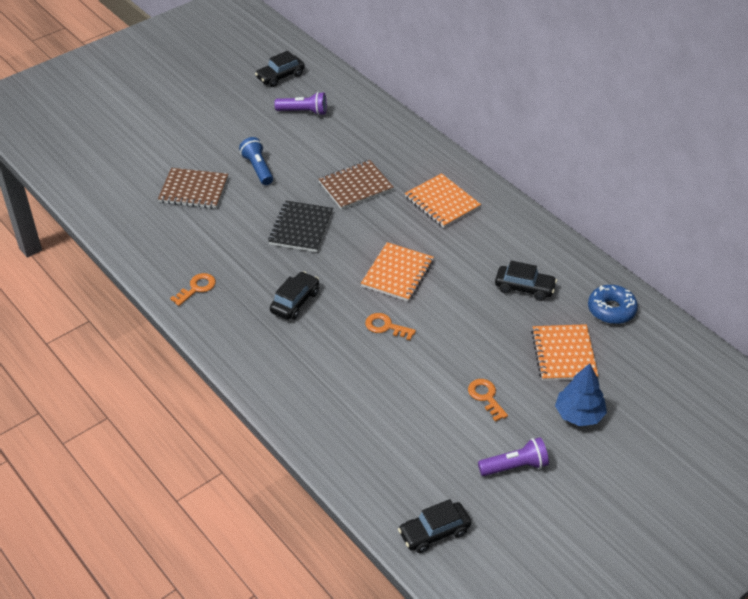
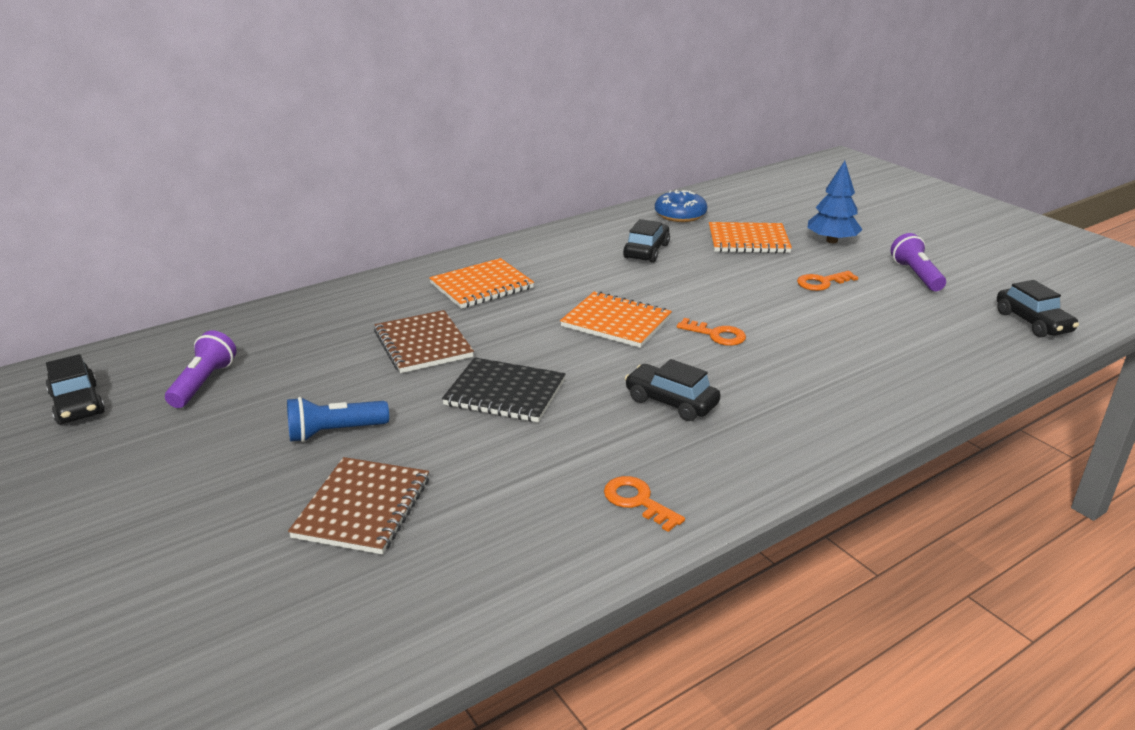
camera: 85 degrees left, 15 degrees down
orange key [365,313,416,340] -> orange key turned 90 degrees counterclockwise [677,318,746,346]

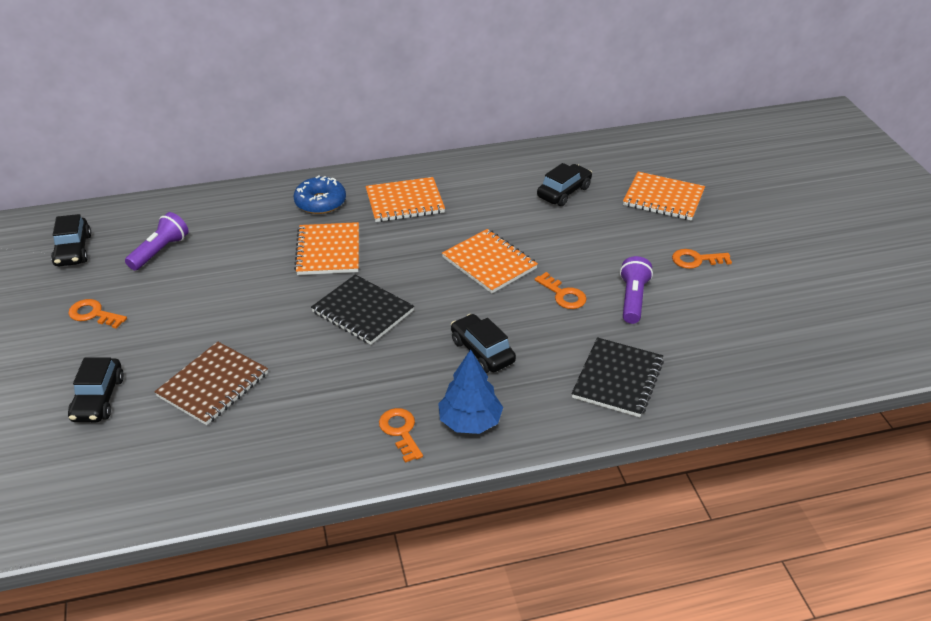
camera: 20 degrees right, 10 degrees up
blue flashlight [287,397,389,442] -> none
brown notebook [374,310,474,373] -> orange notebook [294,222,359,275]
blue donut [655,190,707,222] -> blue donut moved to [293,176,346,214]
blue tree [807,161,863,243] -> blue tree moved to [438,349,503,434]
purple flashlight [890,233,946,291] -> purple flashlight moved to [620,256,653,324]
black car [997,280,1079,337] -> black car moved to [68,358,124,422]
none -> orange key [68,299,127,329]
none -> black notebook [572,337,664,417]

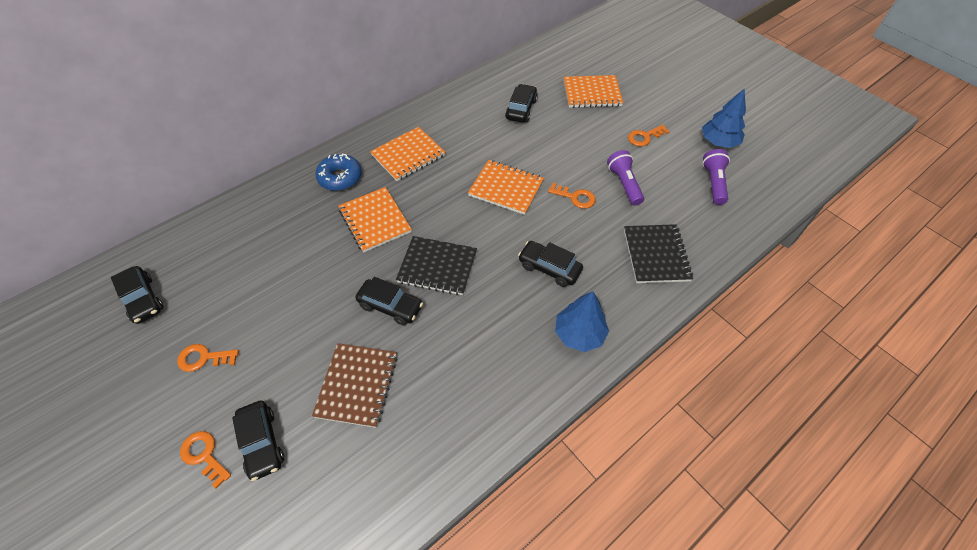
camera: 25 degrees left, 15 degrees up
purple flashlight [125,212,189,270] -> purple flashlight moved to [702,149,730,205]
orange key [379,408,423,463] -> orange key moved to [180,431,231,488]
none -> black car [355,277,423,325]
none -> blue tree [702,88,746,148]

